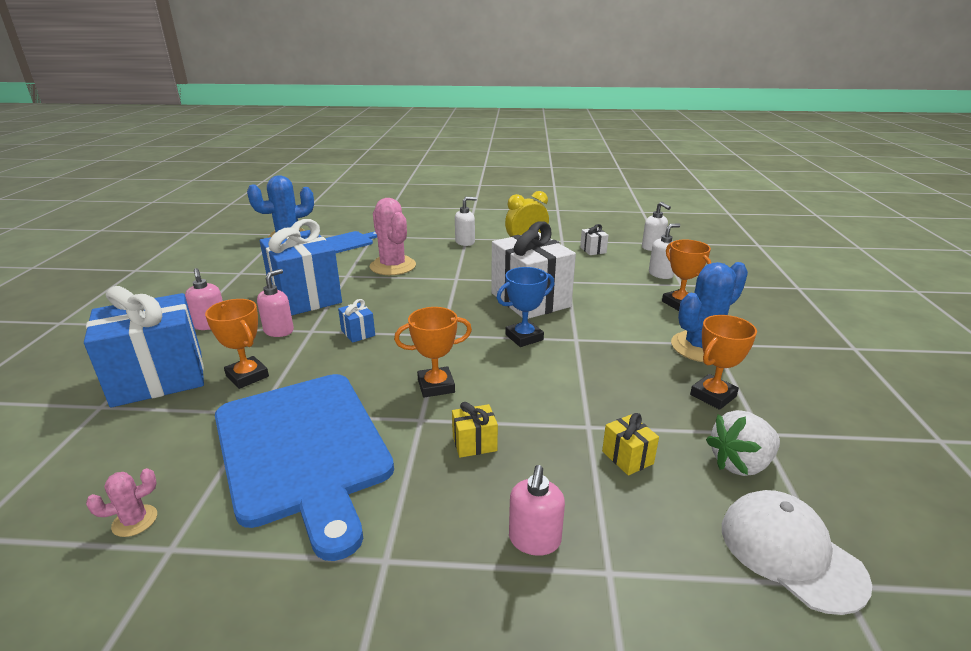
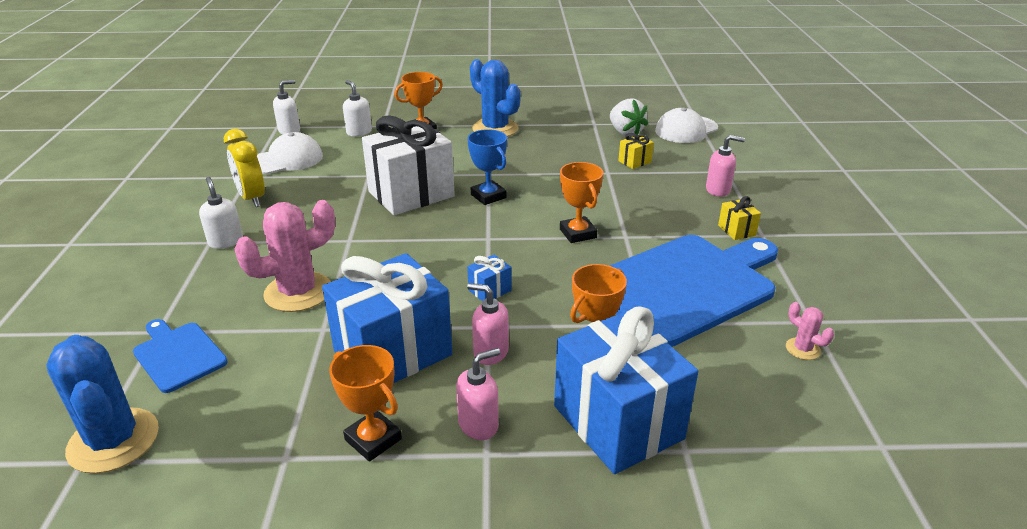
camera: 95 degrees left, 5 degrees up
yellow gift [452,402,498,458] -> yellow gift moved to [718,196,761,240]
white gift [580,224,608,255] -> white cap [257,132,323,174]
orange trophy [690,315,757,410] -> orange trophy moved to [329,345,402,462]

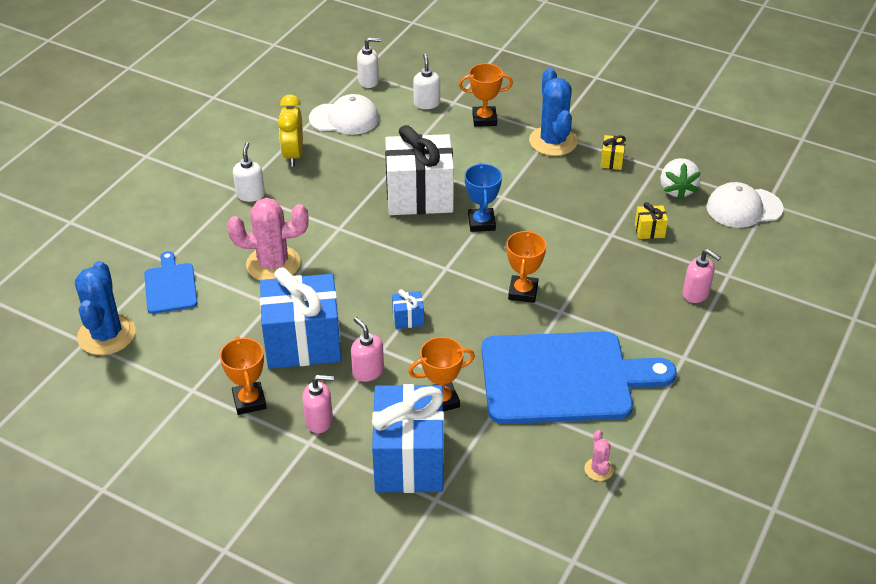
camera: 30 degrees right, 10 degrees up
yellow gift [718,196,761,240] -> yellow gift moved to [600,135,626,170]

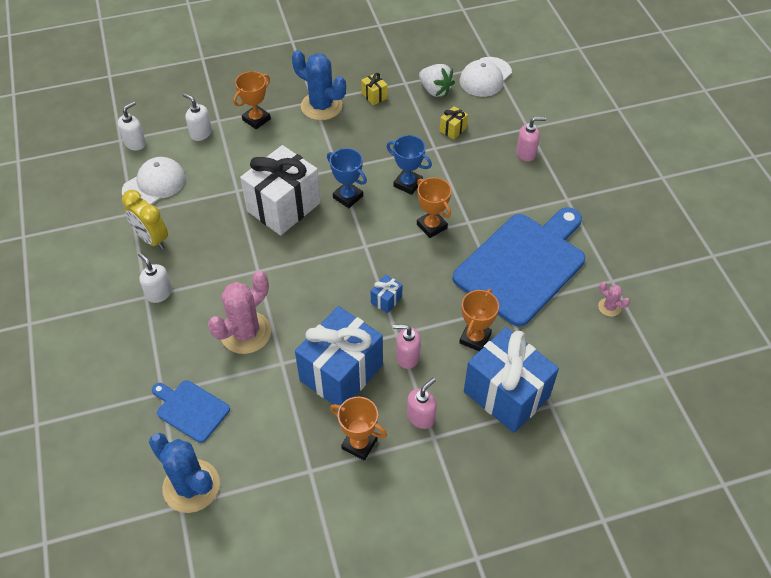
camera: 45 degrees left, 10 degrees up
none -> blue trophy [386,135,432,195]

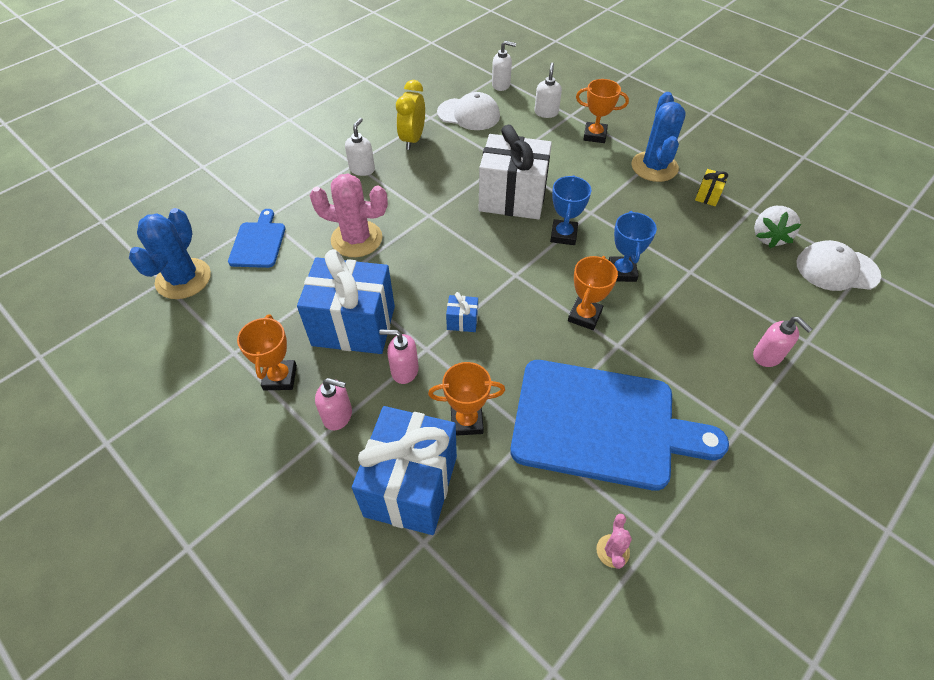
camera: 60 degrees right, 0 degrees up
pink soap dispenser [393,324,421,369] -> pink soap dispenser turned 60 degrees counterclockwise [379,330,419,384]
yellow gift [440,106,468,140] -> none

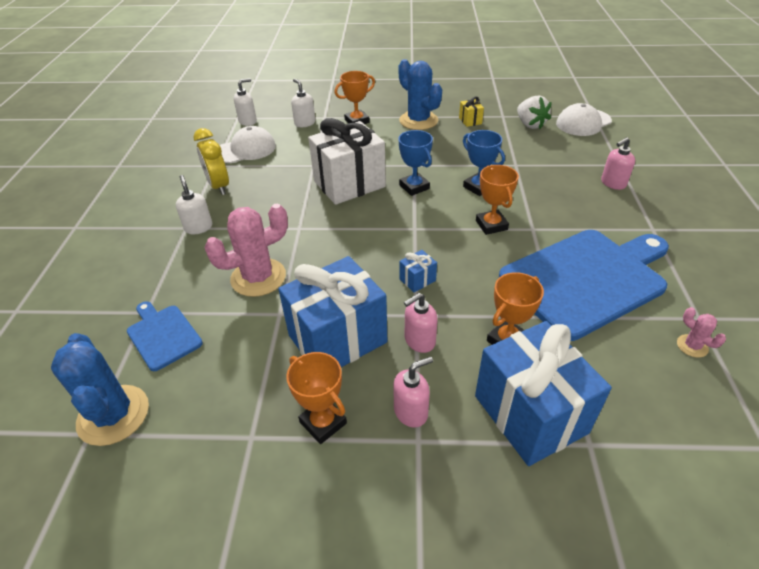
camera: 40 degrees left, 10 degrees down
pink soap dispenser [753,317,813,367] -> pink soap dispenser turned 135 degrees clockwise [601,137,635,190]

